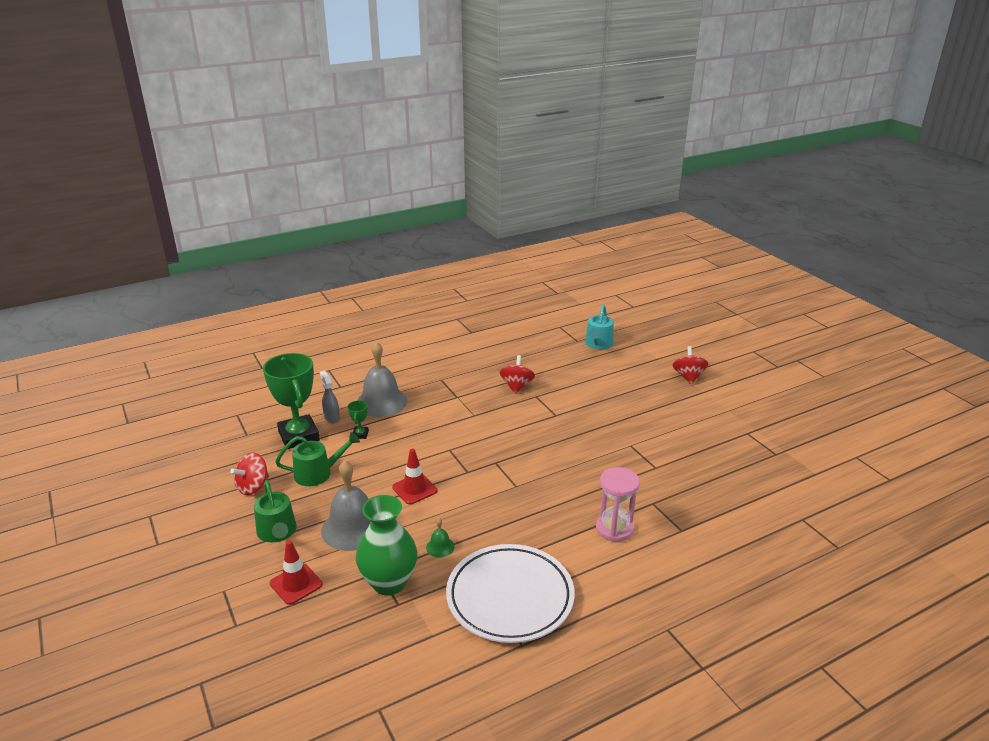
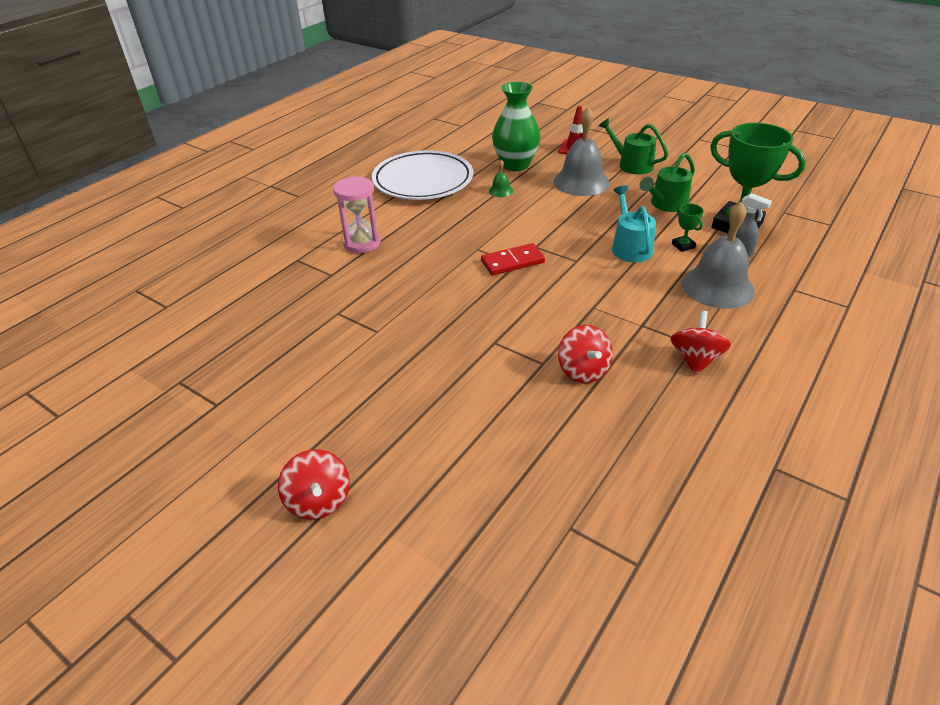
camera: 155 degrees right, 10 degrees up
red spinning top [230,452,269,495] -> red spinning top moved to [670,311,731,375]
red traffic cone [392,449,438,505] -> none
turquoise watering can [585,305,614,349] -> turquoise watering can moved to [612,186,656,262]
none -> red domino [481,243,545,275]

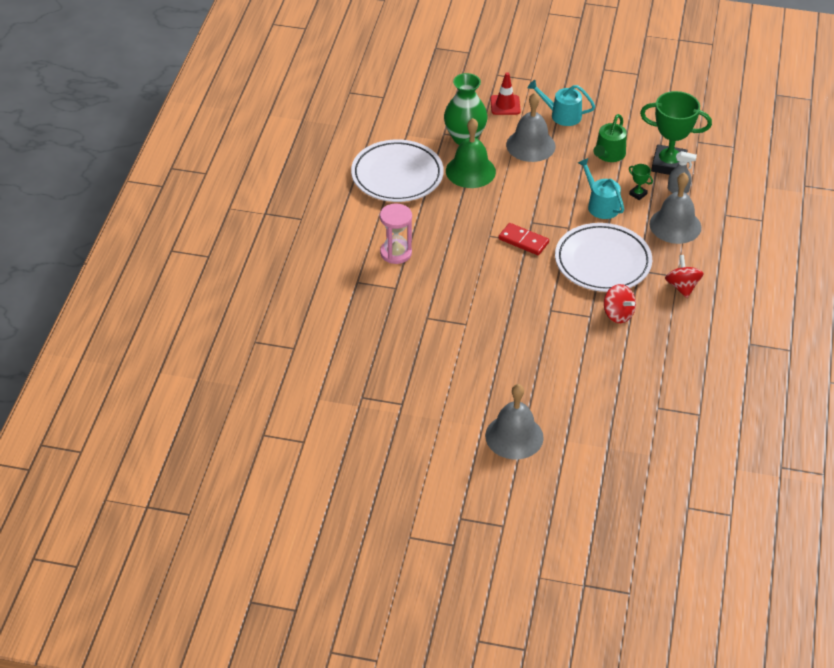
camera: 25 degrees left, 5 degrees up
red spinning top [278,449,350,519] -> grey bell [485,384,544,459]
red domino [481,243,545,275] -> red domino turned 75 degrees clockwise [498,223,549,255]
green bell [489,160,513,197] -> green bell [446,118,496,188], size x2.29
green watering can [599,118,668,175] -> turquoise watering can [527,80,595,126]
none -> white plate [555,223,652,292]

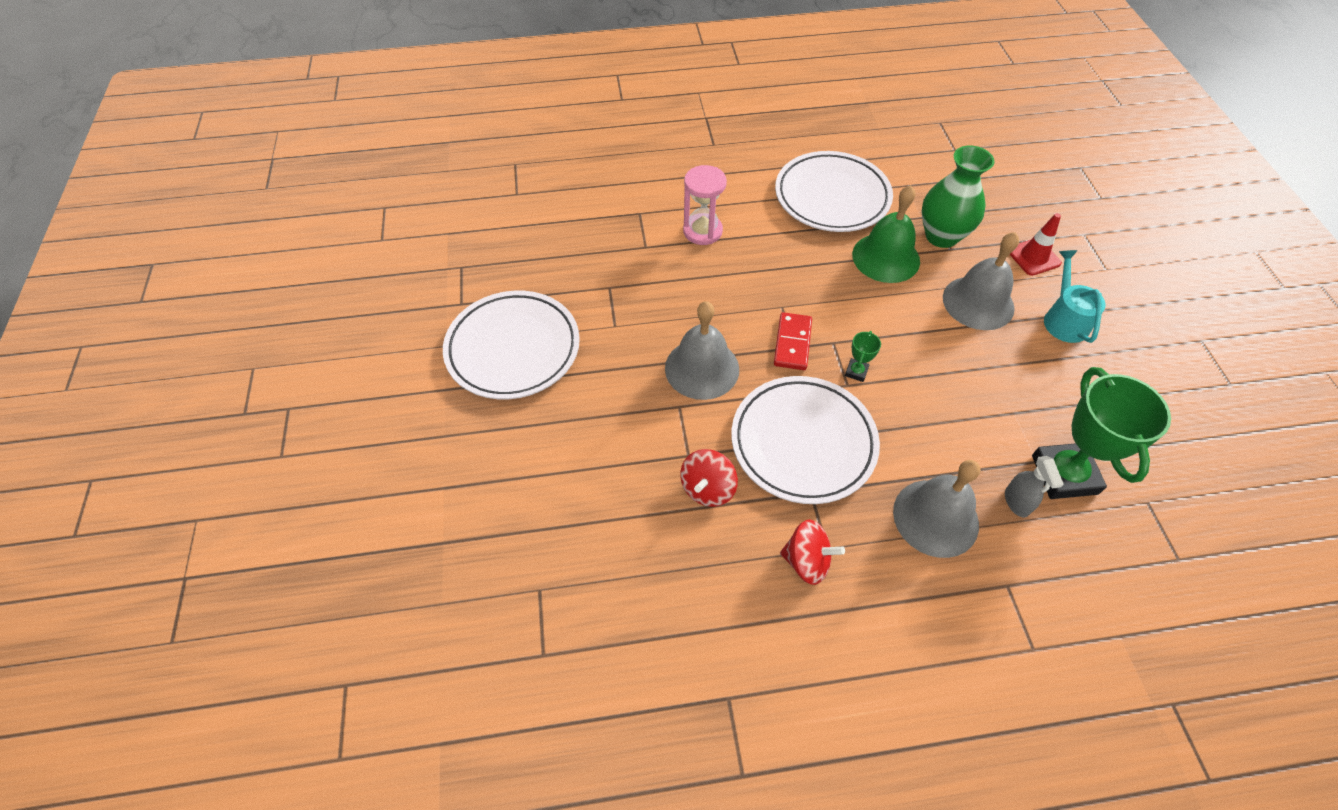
camera: 70 degrees right, 10 degrees up
grey bell [485,384,544,459] -> grey bell moved to [665,301,739,400]
turquoise watering can [578,158,624,219] -> none
green watering can [593,114,627,162] -> none
green trophy [629,164,653,200] -> green trophy moved to [845,331,881,382]
red spinning top [665,255,704,298] -> red spinning top turned 45 degrees clockwise [780,520,845,585]
none -> white plate [443,291,580,399]

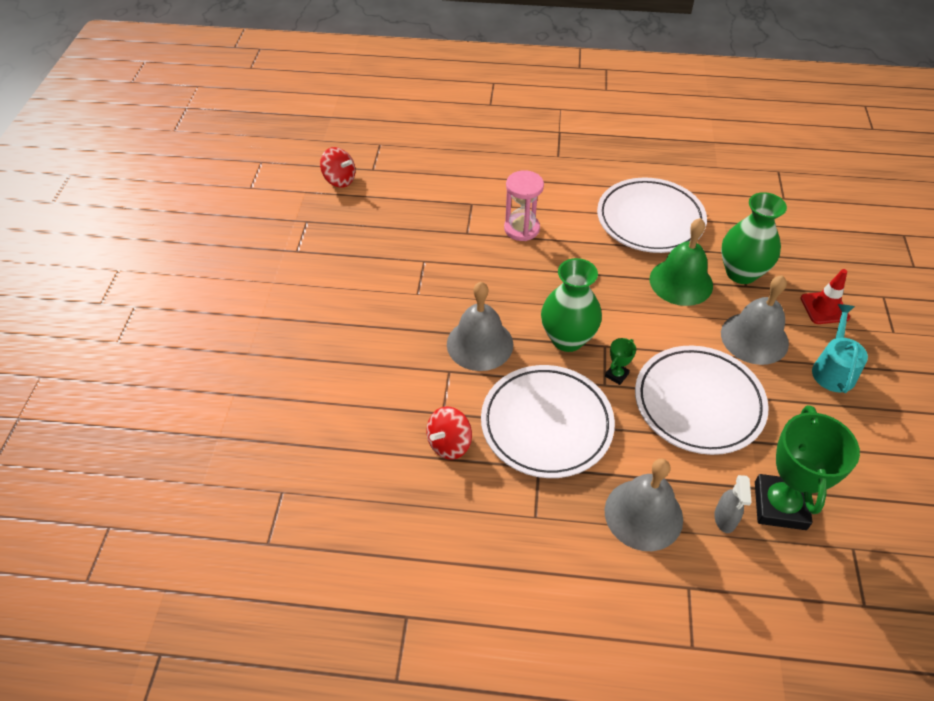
camera: 15 degrees right, 5 degrees down
white plate [443,291,580,399] -> white plate moved to [635,346,769,455]
red domino [774,312,812,370] -> green vase [541,258,602,352]
red spinning top [780,520,845,585] -> red spinning top moved to [320,147,355,188]

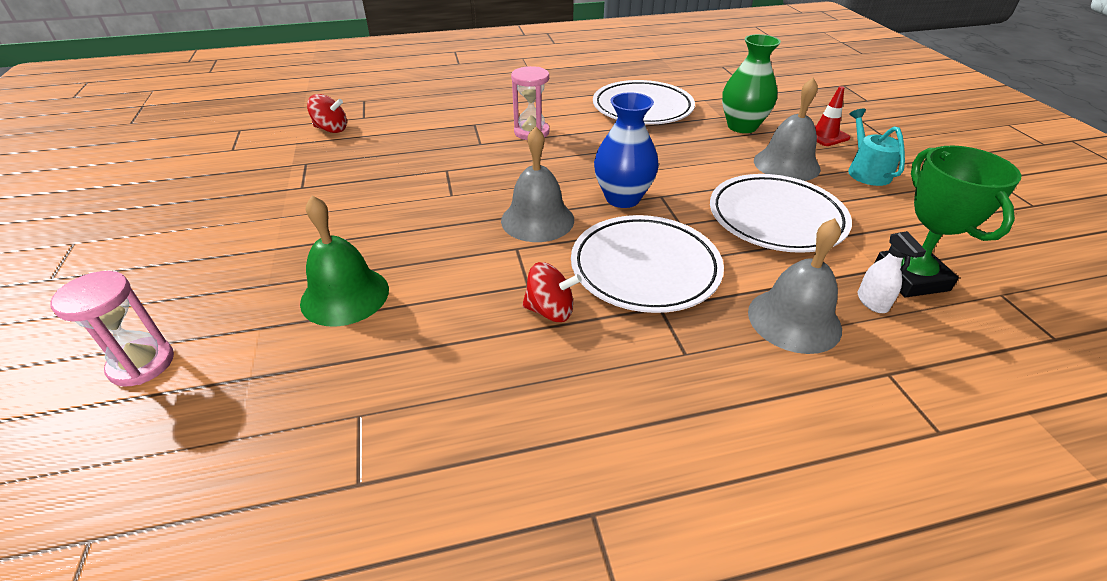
camera: 20 degrees left, 10 degrees down
red spinning top [426,406,472,460] -> red spinning top turned 105 degrees counterclockwise [522,262,582,322]
green vase [541,258,602,352] -> blue vase [594,92,659,208]
green trophy [605,338,636,385] -> none
green bell [650,218,713,306] -> green bell moved to [300,196,389,327]
grey spray bottle [714,475,752,533] -> white spray bottle [858,231,926,313]
none -> pink hourglass [51,271,174,386]

